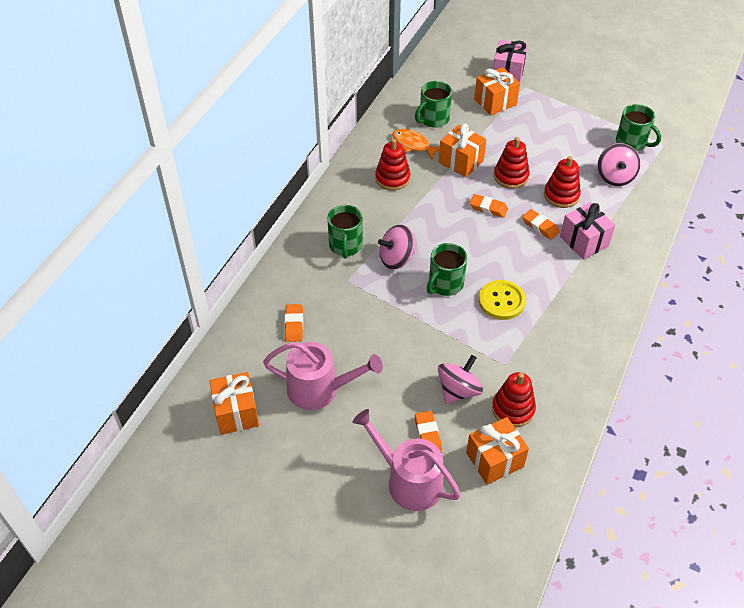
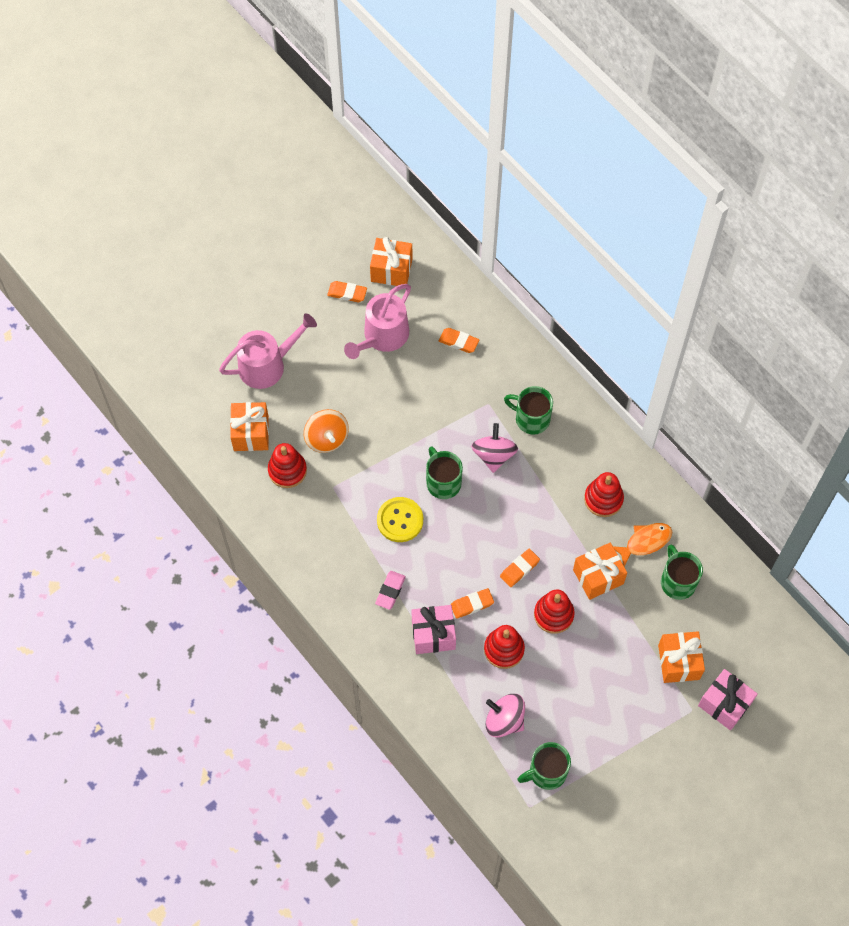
camera: 115 degrees right, 15 degrees up
orange eraser [415,411,442,453] -> orange eraser moved to [327,281,367,302]
pink spinning top [438,355,483,404] -> orange spinning top [304,409,349,453]
none -> pink eraser [375,571,406,610]

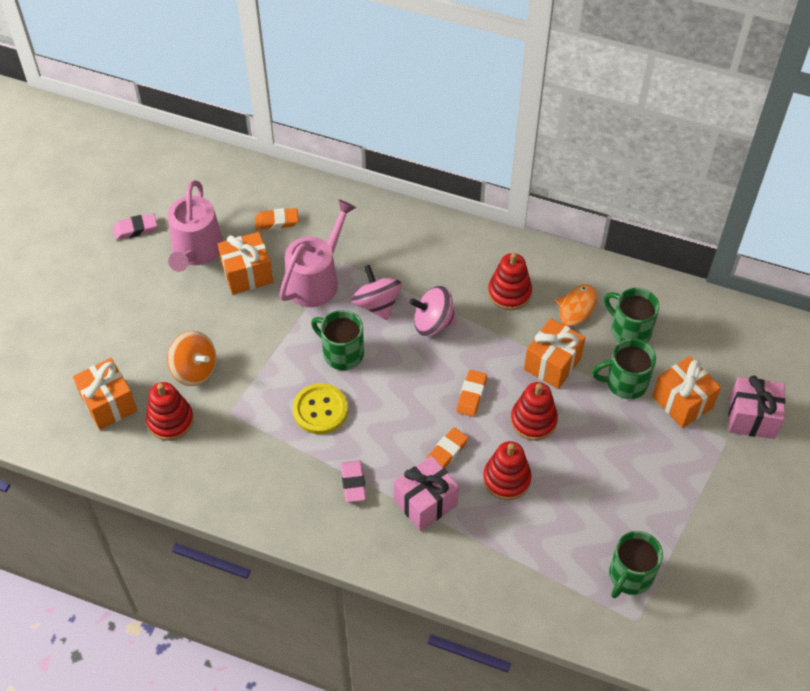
camera: 30 degrees left, 10 degrees down
pink watering can [219,313,317,389] -> pink watering can moved to [279,199,356,307]
orange eraser [327,281,367,302] -> pink eraser [113,213,157,240]
orange gift [370,237,413,286] -> orange gift moved to [218,232,273,295]
pink spinning top [486,694,525,738] -> pink spinning top moved to [409,286,456,337]
green mug [504,386,553,435] -> green mug moved to [592,339,656,399]

